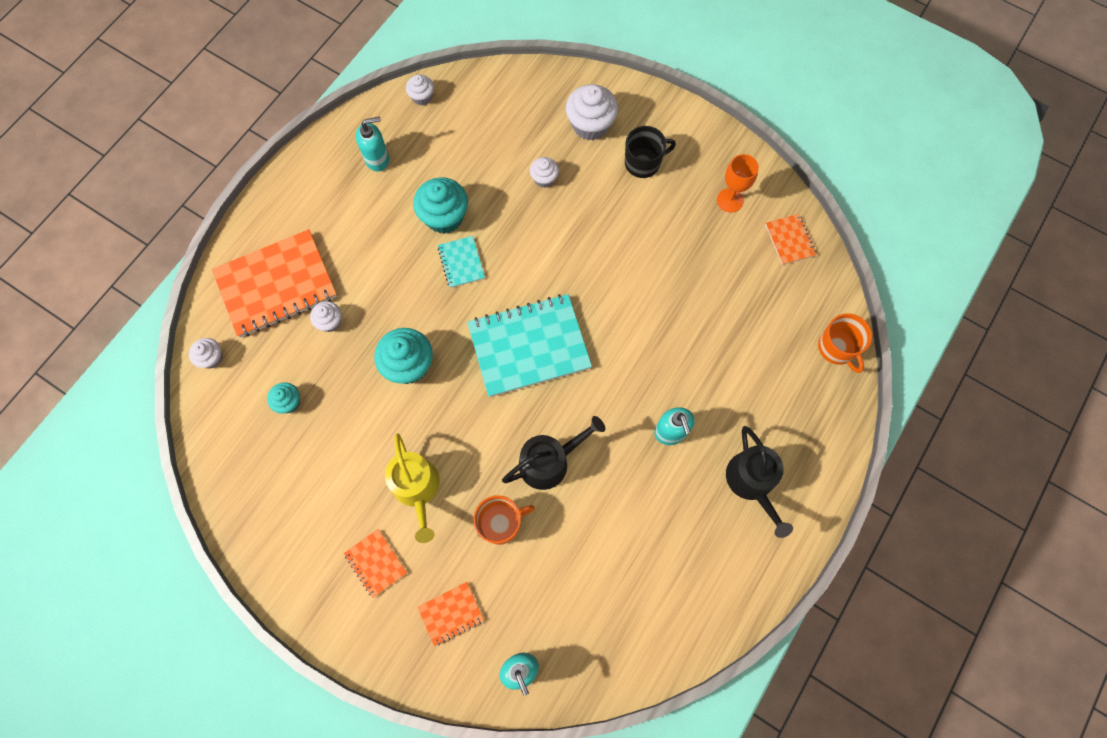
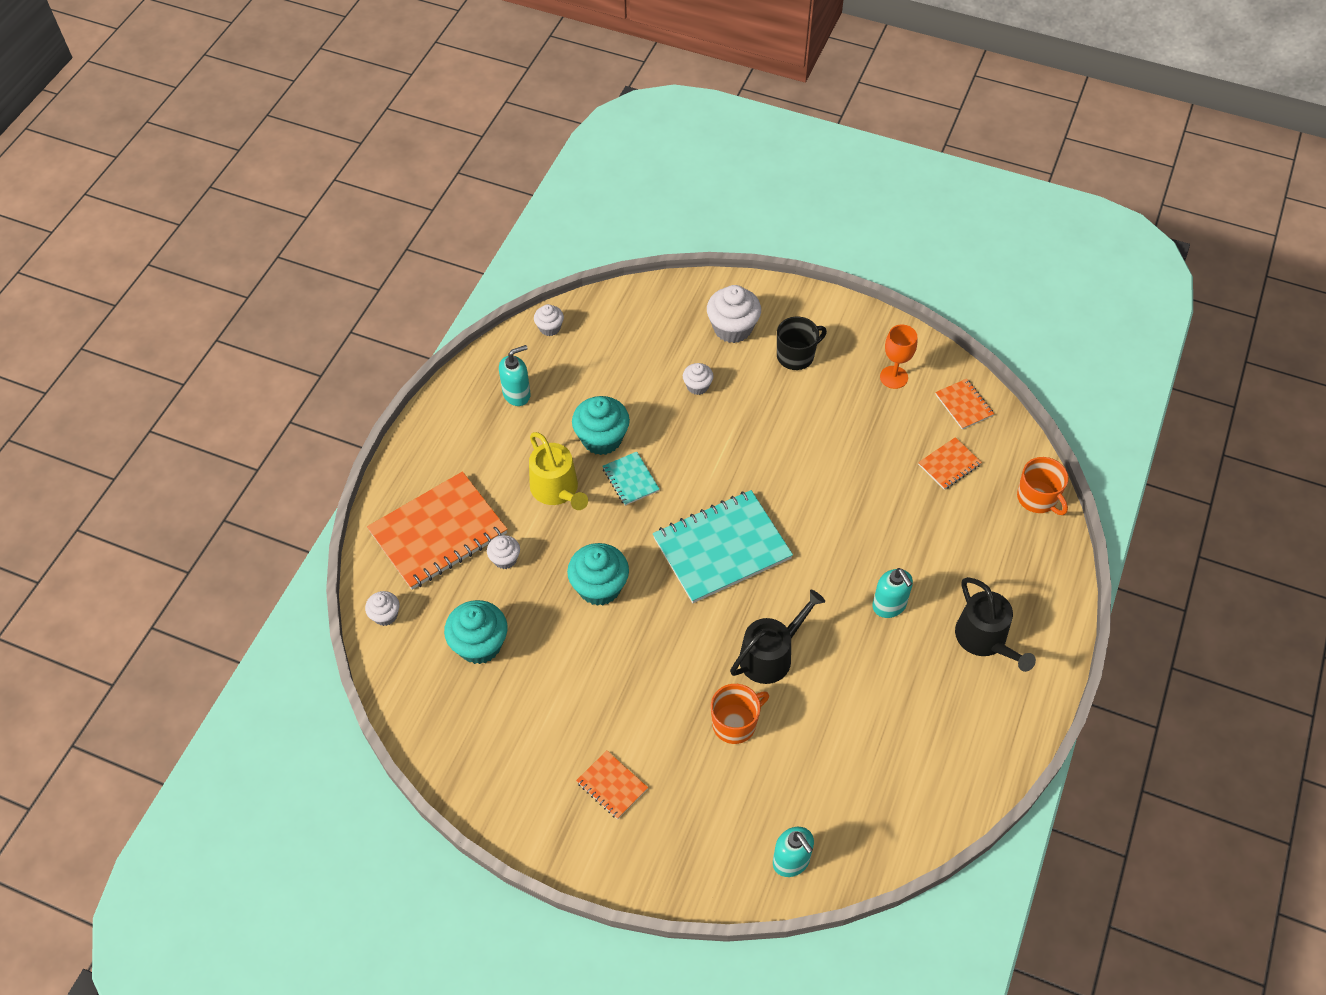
camera: 10 degrees left, 15 degrees down
turquoise cupcake [267,382,300,414] -> turquoise cupcake [444,600,508,664], size x1.81
yellow watering can [385,433,440,543] -> yellow watering can moved to [529,432,588,510]
orange notebook [417,582,484,646] -> orange notebook moved to [918,437,982,490]

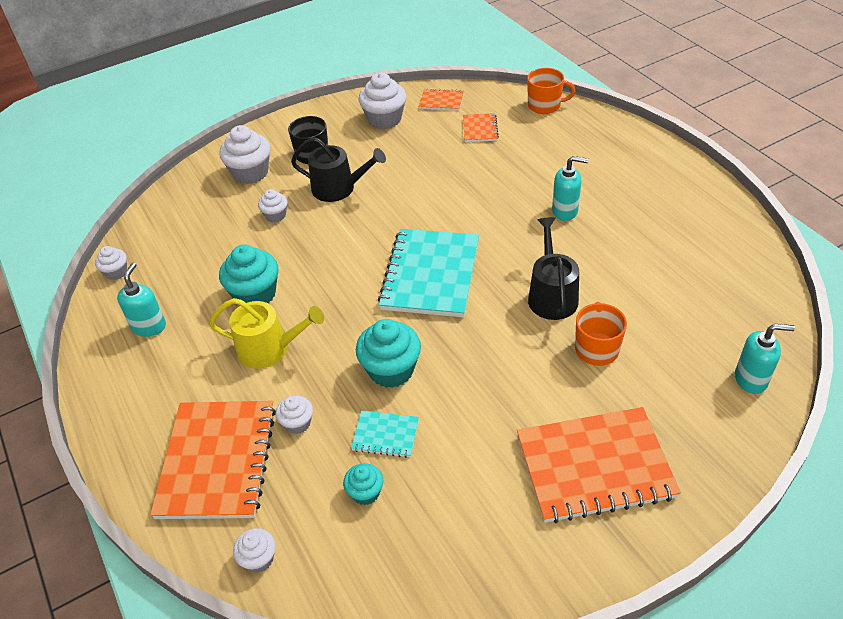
camera: 50 degrees left, 10 degrees down
turquoise cupcake [444,600,508,664] -> turquoise cupcake [343,463,383,505], size x0.55
orange notebook [576,750,648,819] -> orange notebook [517,407,681,523], size x2.14
turquoise notebook [602,452,660,506] -> turquoise notebook moved to [351,411,419,458]
orange goblet [880,325,917,389] -> white cupcake [359,73,406,129]
black watering can [955,577,1036,672] -> black watering can moved to [291,137,386,202]

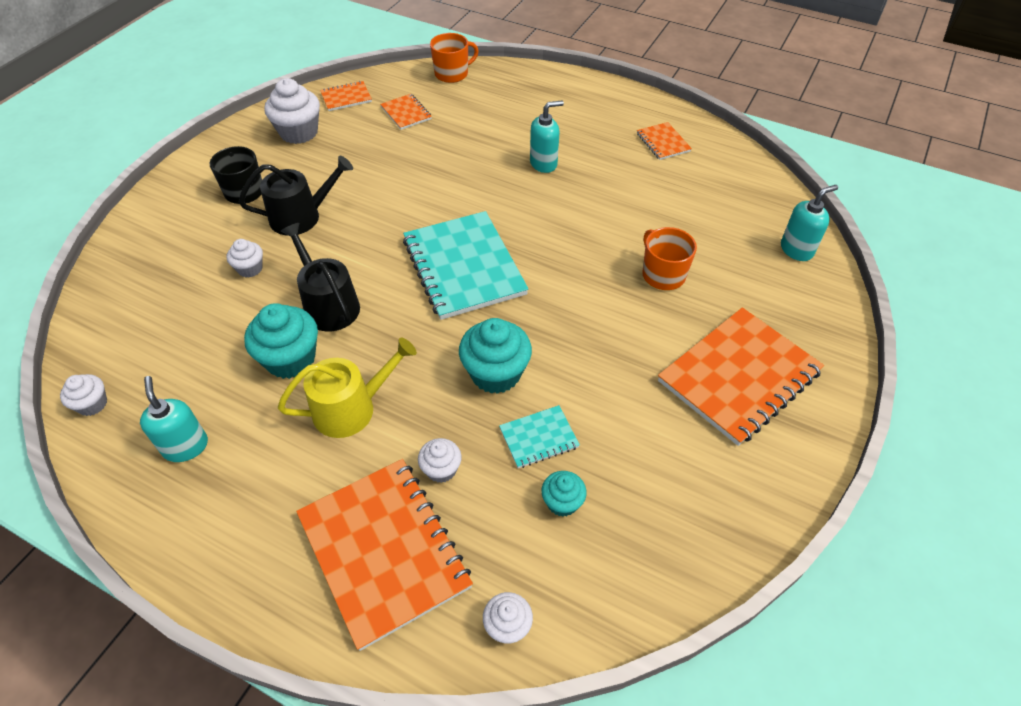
camera: 35 degrees left, 5 degrees up
white cupcake [219,125,270,184] -> none
black watering can [528,217,579,320] -> black watering can moved to [281,223,360,332]
none -> orange notebook [637,122,692,160]

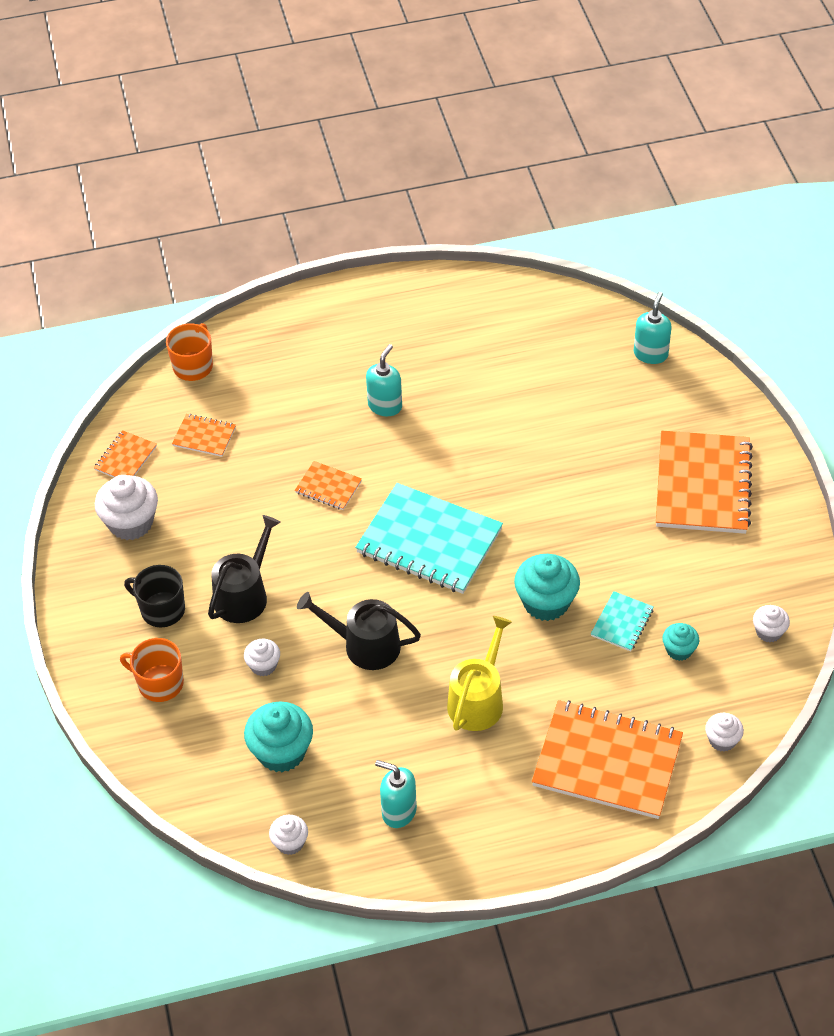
camera: 40 degrees left, 0 degrees up
turquoise cupcake [244,303,318,379] -> turquoise cupcake moved to [244,702,313,772]
white cupcake [418,438,461,483] -> white cupcake moved to [753,605,790,642]
orange notebook [637,122,692,160] -> orange notebook moved to [295,461,362,510]
orange mug [642,227,697,290] -> orange mug moved to [120,638,184,702]

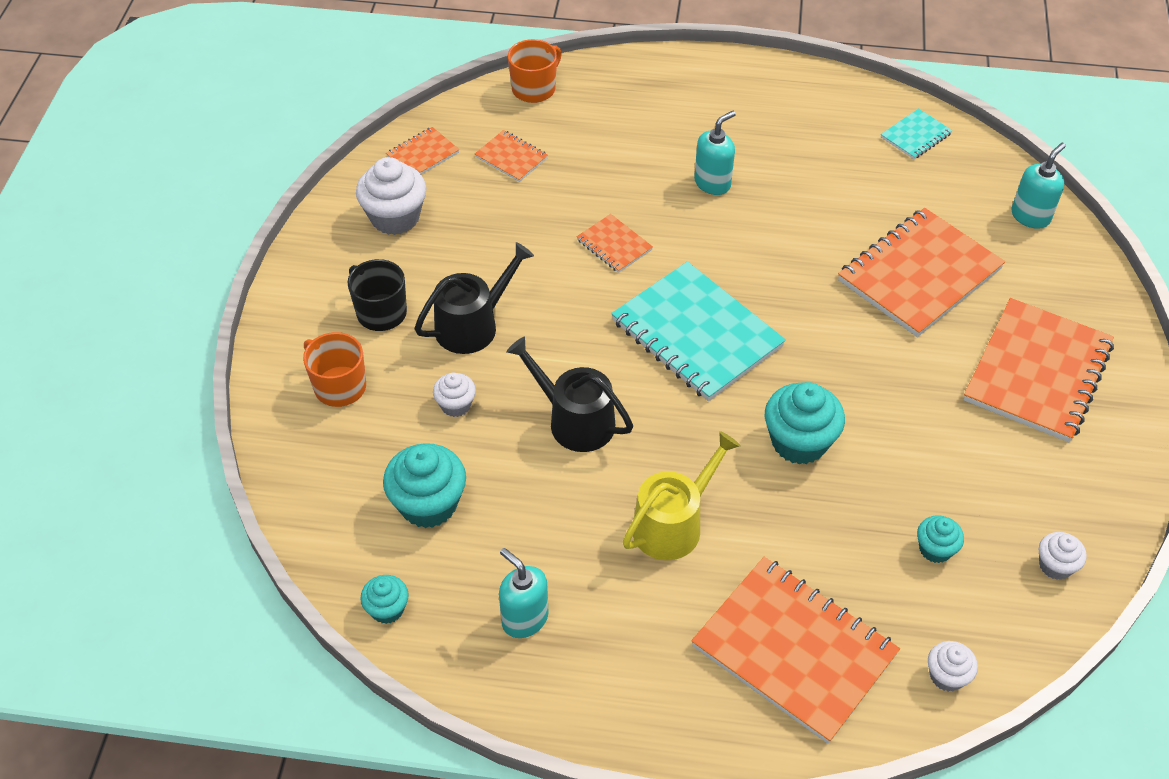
camera: 20 degrees right, 0 degrees up
white cupcake [269,815,308,855] -> turquoise cupcake [360,575,409,624]
turquoise notebook [591,591,654,651] -> turquoise notebook moved to [881,108,952,159]
none -> orange notebook [838,208,1005,337]

